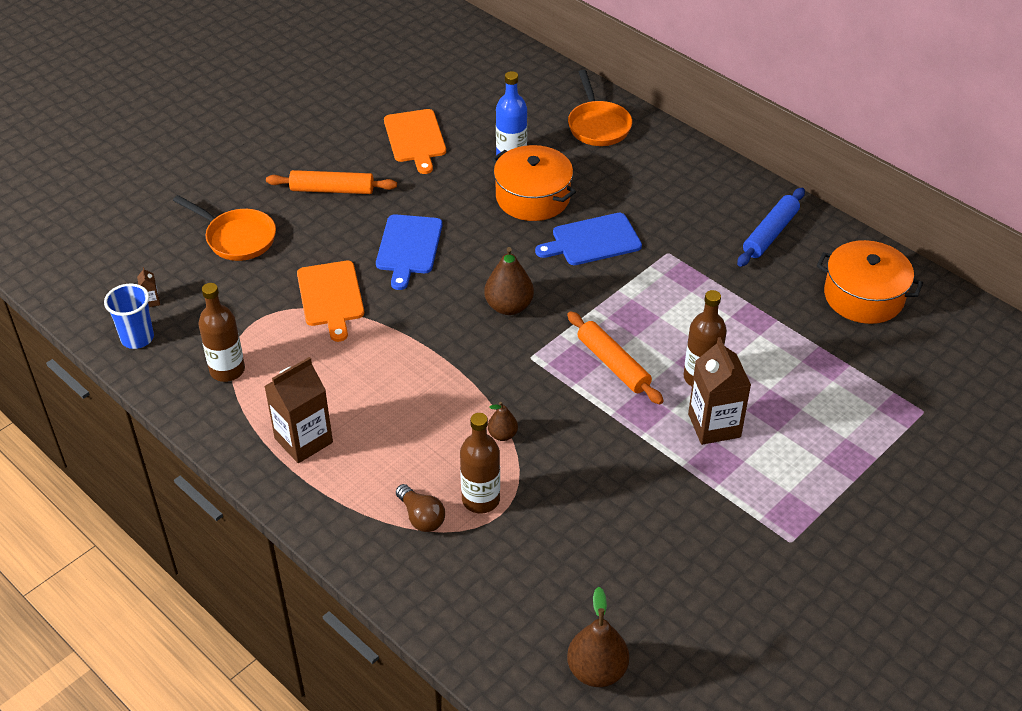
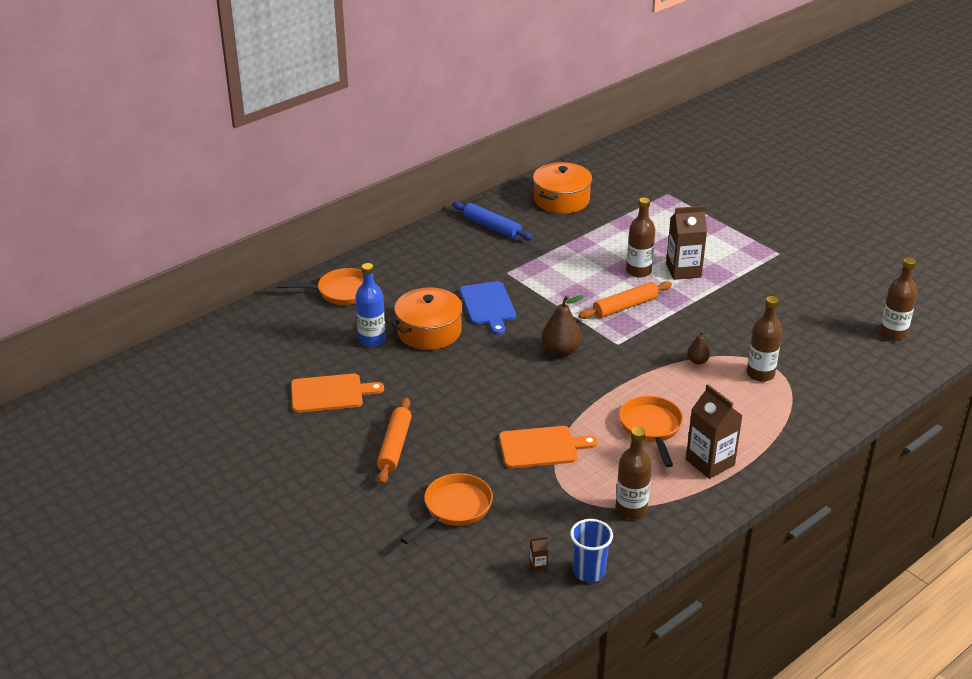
camera: 85 degrees left, 10 degrees down
blue cutting board [376,214,442,290] -> none
brown light bulb [396,484,445,532] -> none
brown pear [567,587,629,687] -> brown bottle [880,257,917,341]
none -> orange pan [619,396,683,467]

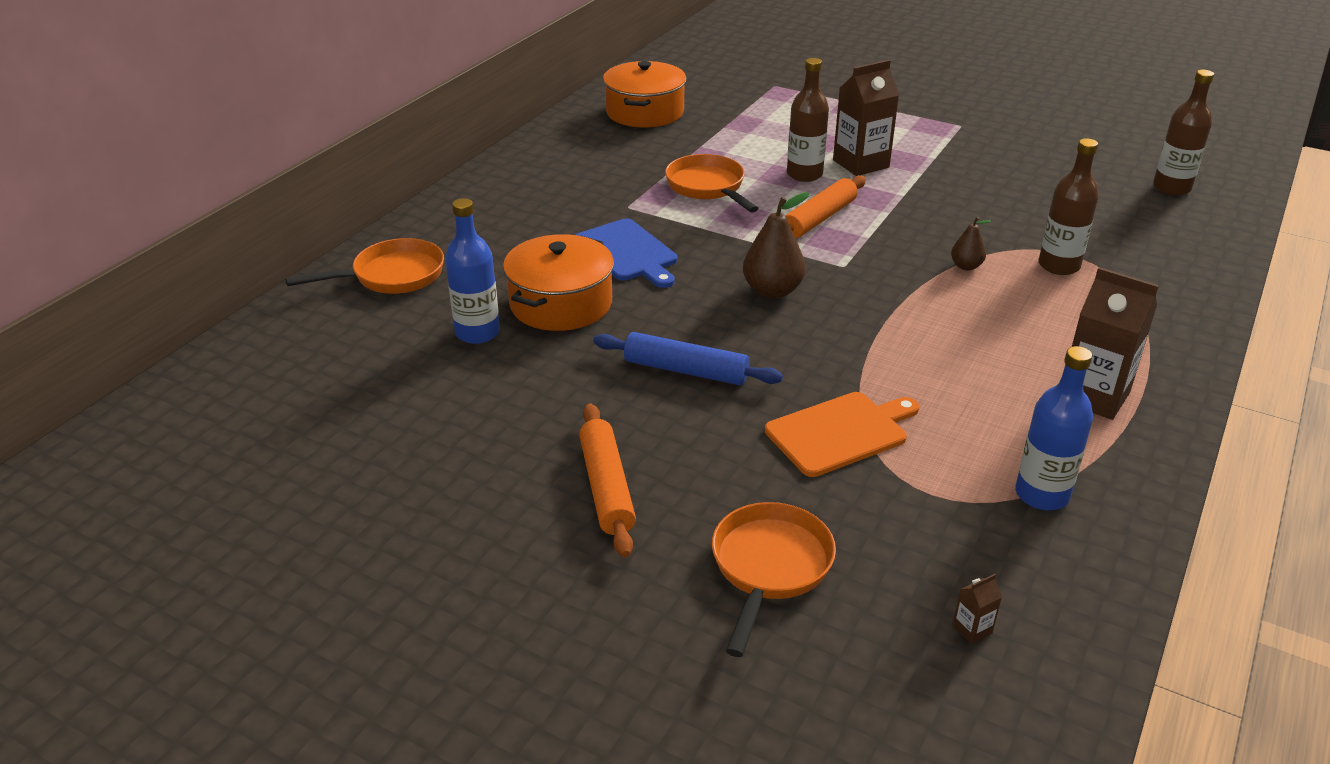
camera: 20 degrees left, 0 degrees up
orange cutting board [291,374,384,413] -> none
blue rolling pin [452,202,534,241] -> blue rolling pin moved to [593,332,783,385]
blue cup [570,519,613,582] -> none
brown bottle [616,427,652,519] -> blue bottle [1015,346,1093,510]
orange pan [619,396,683,467] -> orange pan moved to [665,154,759,213]

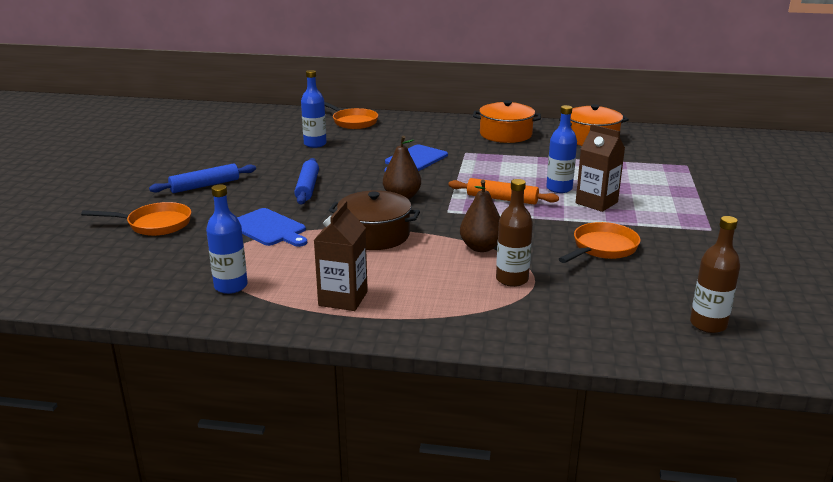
camera: 70 degrees right, 10 degrees down
orange pot [503,234,614,331] -> orange pot moved to [473,100,541,143]
orange rolling pin [579,403,636,557] -> blue rolling pin [149,163,256,193]
orange pan [665,154,759,213] -> orange pan moved to [559,222,641,263]
orange cutting board [765,392,919,477] -> blue cutting board [237,208,307,247]
brown bottle [787,58,829,182] -> blue bottle [546,105,577,193]
brown pear [951,216,991,270] -> brown pear [460,180,500,252], size x1.77
brown carton [952,574,1002,644] -> none
none -> brown pot [329,190,420,250]

